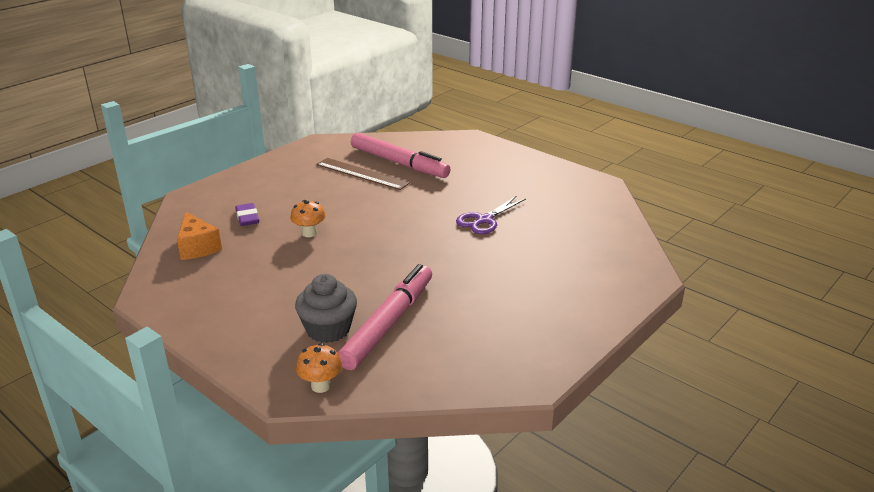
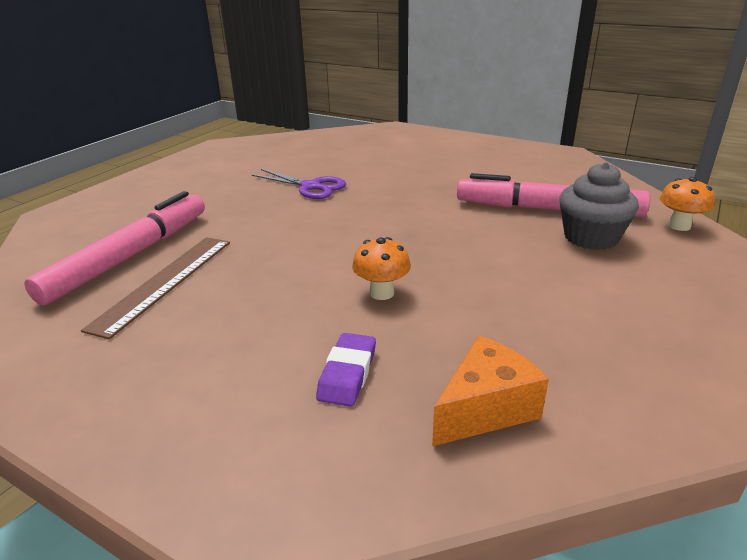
camera: 100 degrees left, 0 degrees up
purple eraser [235,203,259,226] -> purple eraser turned 45 degrees counterclockwise [316,333,376,407]

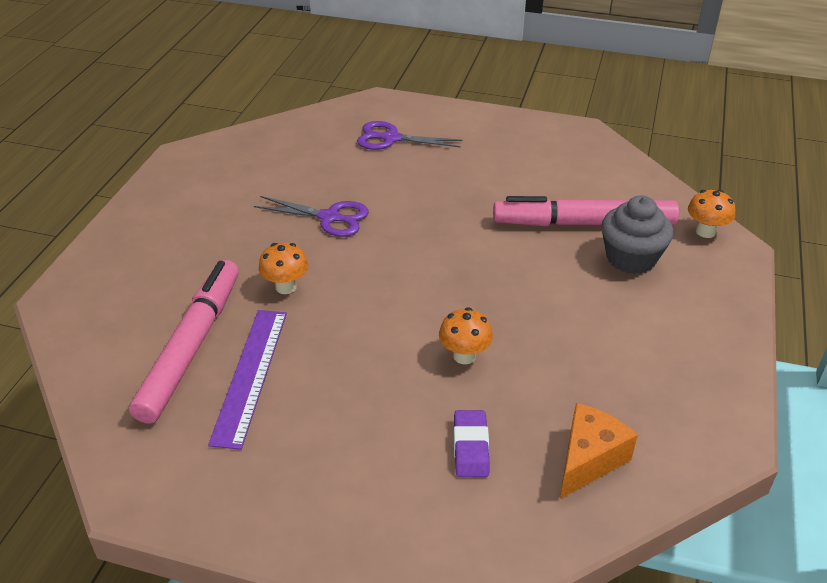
camera: 15 degrees left, 10 degrees up
brown ruler [81,237,230,339] -> purple ruler [208,310,287,450]
none -> orange mushroom [259,243,308,294]
none -> purple scissors [357,121,462,150]

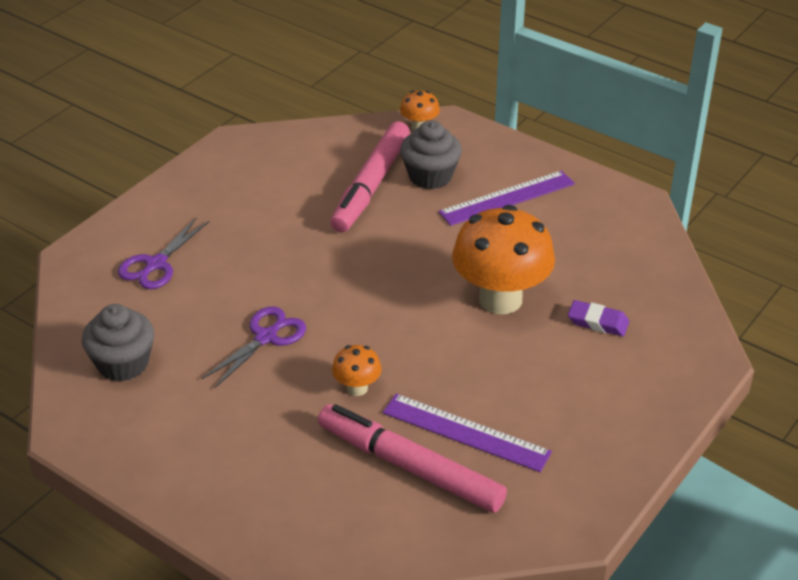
camera: 70 degrees left, 0 degrees up
orange mushroom [439,307,493,364] -> orange mushroom [452,205,555,314], size x2.19
orange cheese [560,403,638,499] -> none
none -> grey cupcake [82,304,154,381]
none -> purple ruler [439,170,575,226]

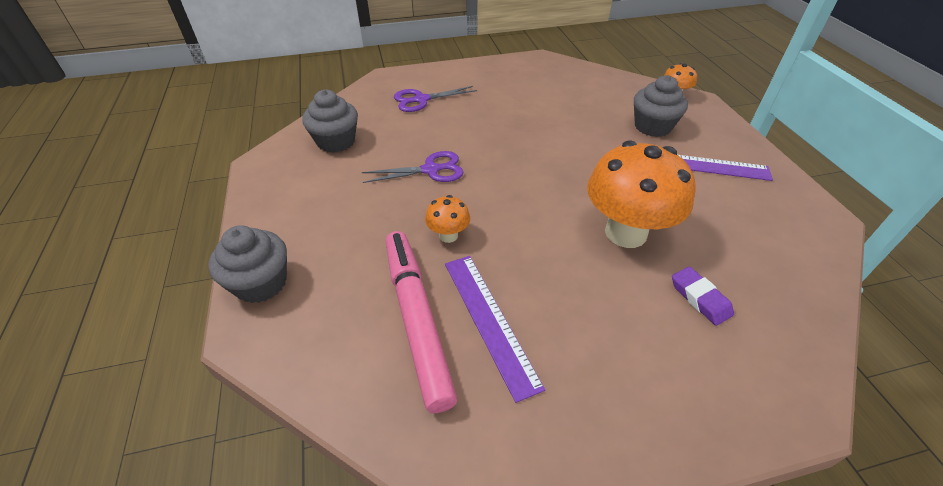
camera: 40 degrees right, 5 degrees up
pink marker [331,121,410,233] -> none
none -> grey cupcake [208,225,287,303]

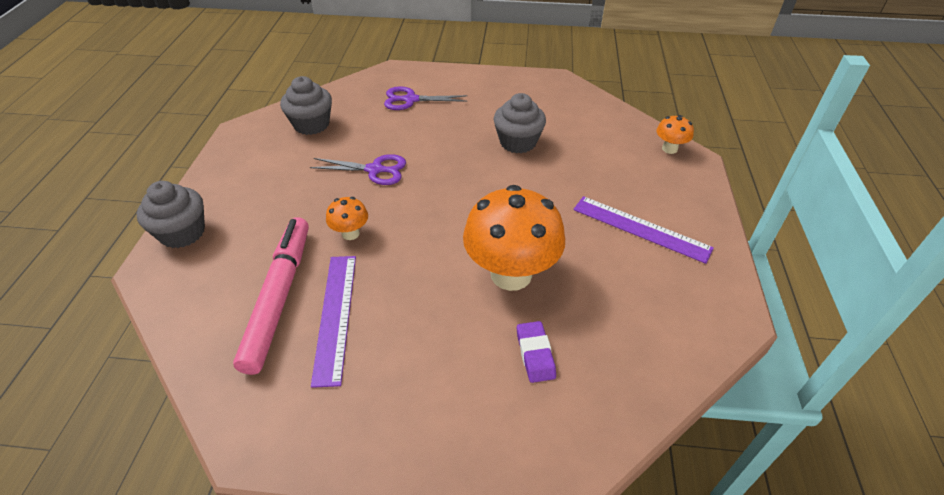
camera: 20 degrees right, 0 degrees up
grey cupcake [634,75,688,137] -> grey cupcake moved to [494,93,546,153]

